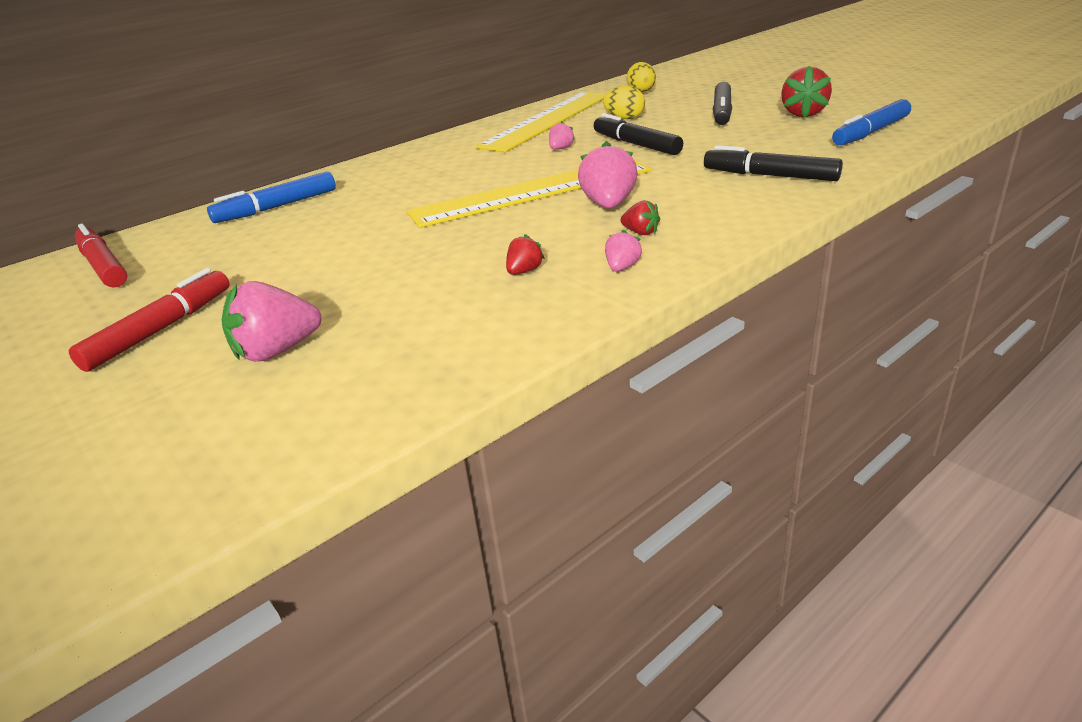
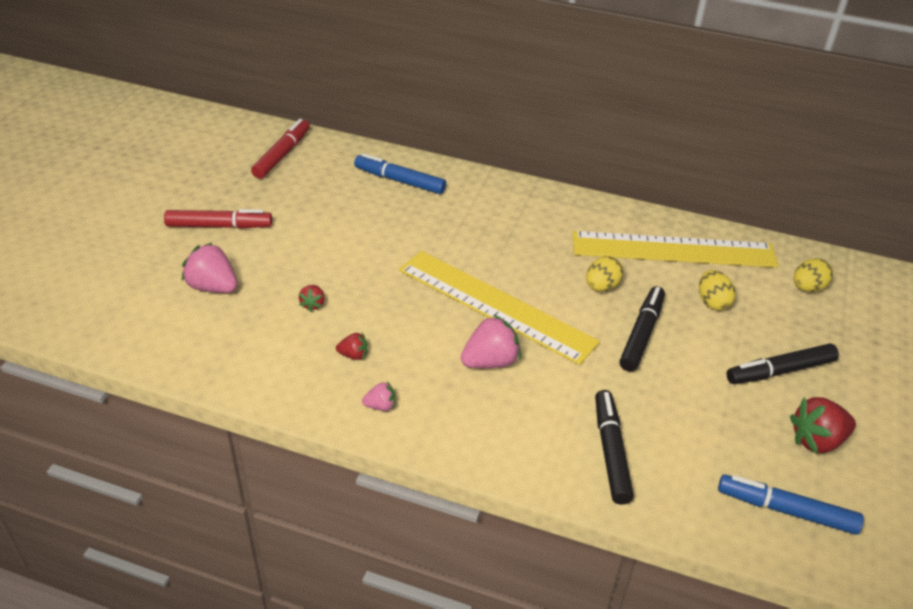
camera: 55 degrees right, 10 degrees up
pink strawberry [549,121,575,150] -> yellow egg [586,256,623,292]
red strawberry [621,200,660,235] -> red strawberry moved to [299,285,325,312]

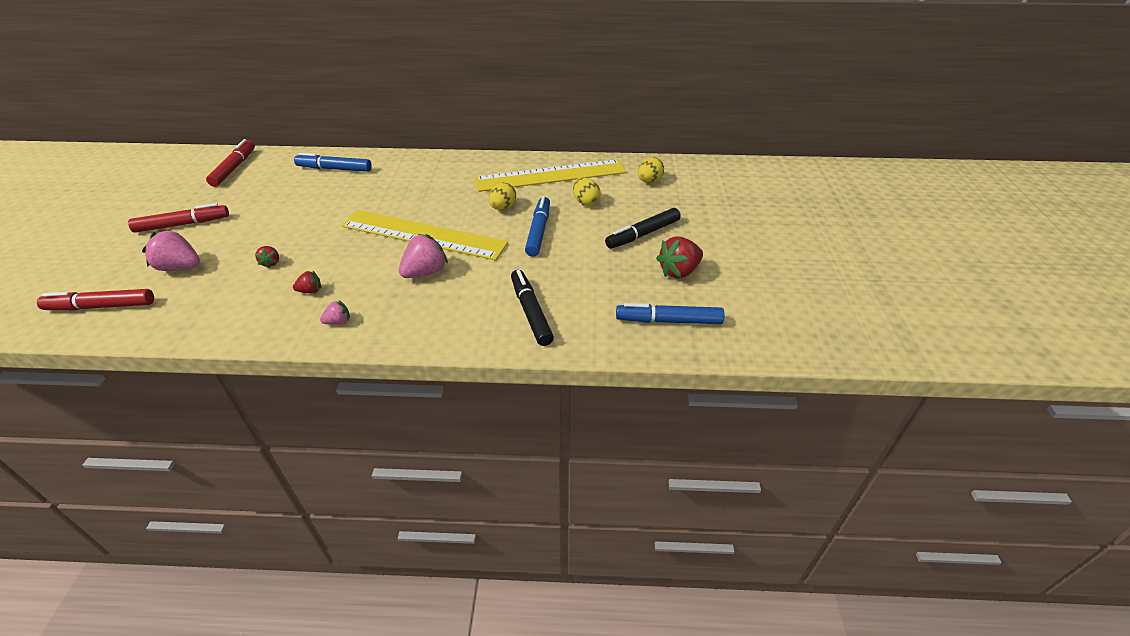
camera: 15 degrees left, 0 degrees up
black marker [620,286,665,372] -> blue marker [525,196,550,257]
none -> red marker [37,289,154,310]

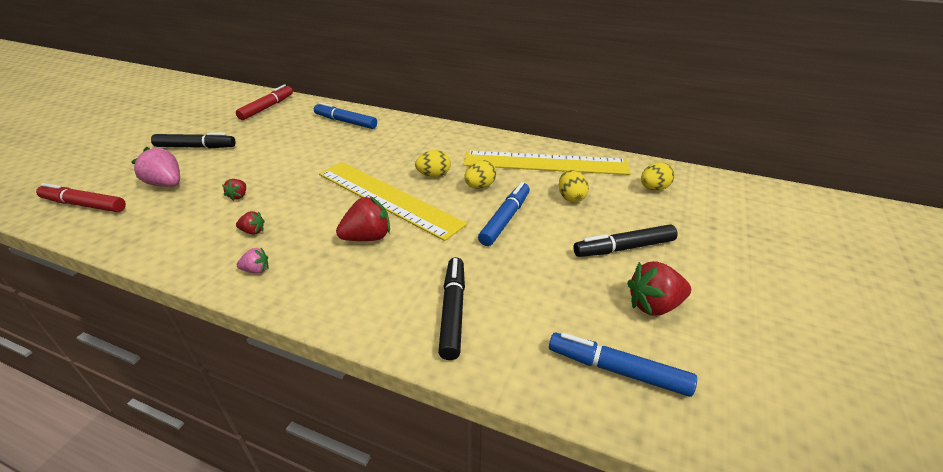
camera: 20 degrees right, 5 degrees down
red marker [128,203,229,233] -> black marker [151,133,236,148]
pink strawberry [399,234,448,278] -> red strawberry [336,196,390,241]
none -> yellow egg [415,150,451,177]

